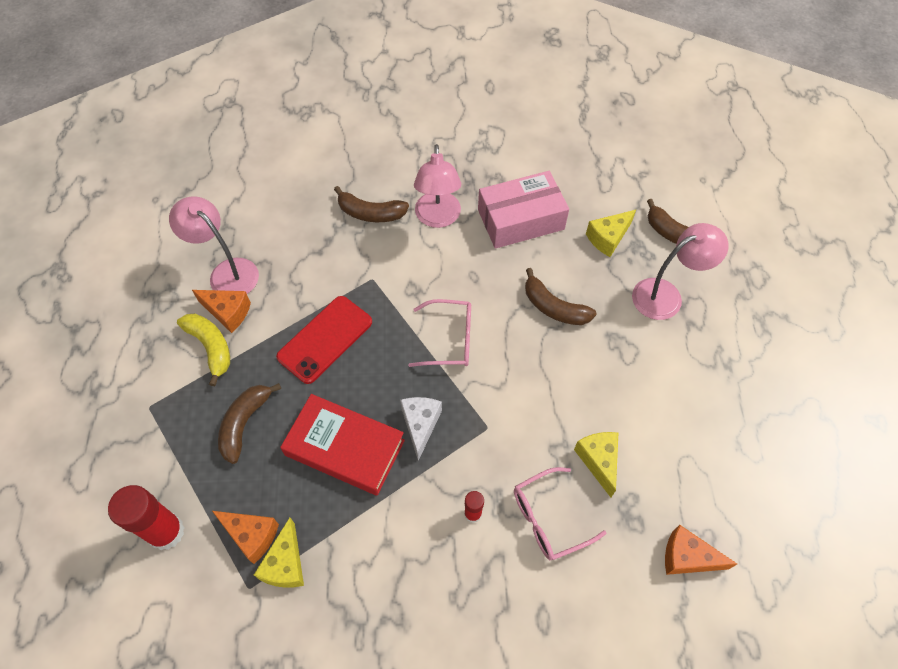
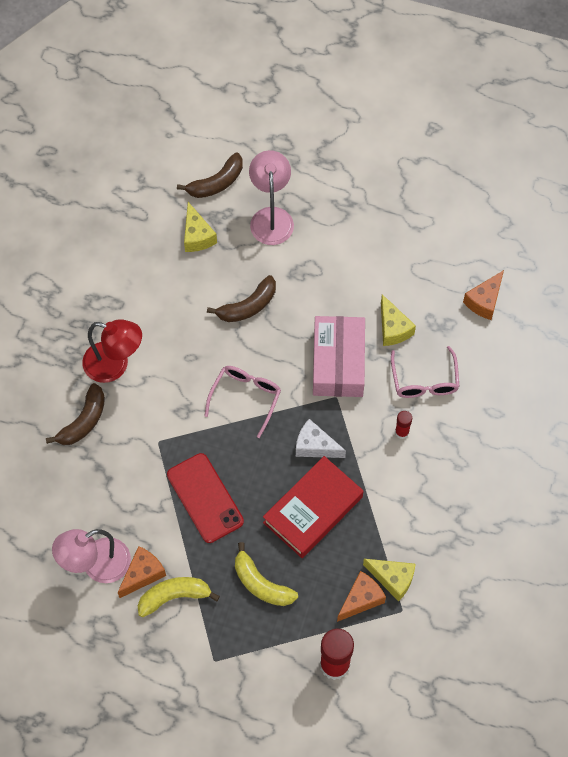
camera: 70 degrees left, 5 degrees up
brown banana [218,383,281,464] -> yellow banana [235,542,298,606]
pink lamp [414,144,461,228] -> red lamp [82,319,142,383]
pink box [478,171,569,249] -> pink box moved to [313,316,365,397]
yellow cheese [574,432,618,497] -> yellow cheese turned 120 degrees counterclockwise [381,294,416,346]

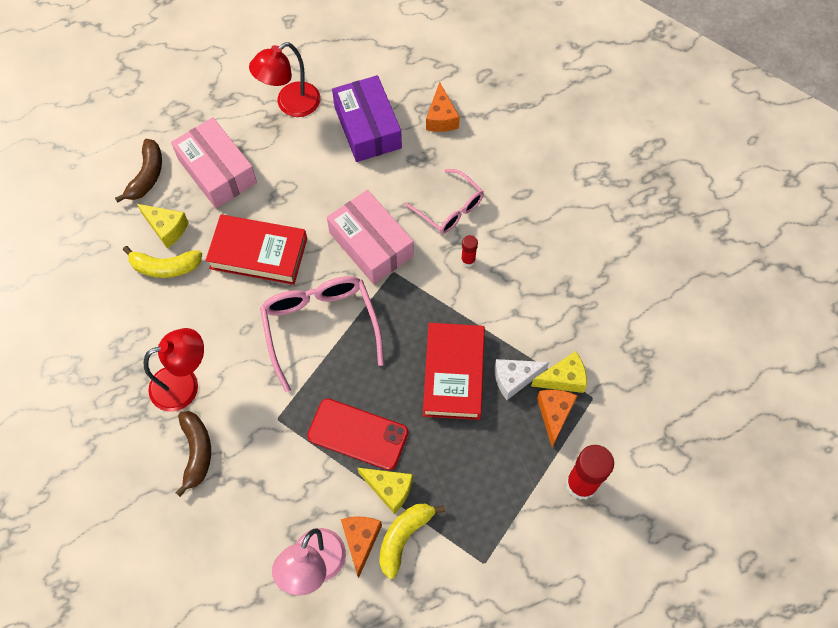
camera: 40 degrees left, 0 degrees up
pink glasses [205,366,281,438] -> pink glasses [260,276,384,392], size x1.58
brown banana [207,275,276,322] -> red book [205,214,307,285]
yellow banana [235,542,298,606] -> yellow banana moved to [123,246,202,278]
pink lamp [249,150,294,245] -> pink box [171,117,257,208]
white cheese [296,419,346,458] -> white cheese moved to [494,359,549,400]
yellow cheese [381,294,416,346] -> yellow cheese moved to [358,468,413,514]
none -> red lamp [249,42,320,117]
none -> purple box [332,75,402,162]

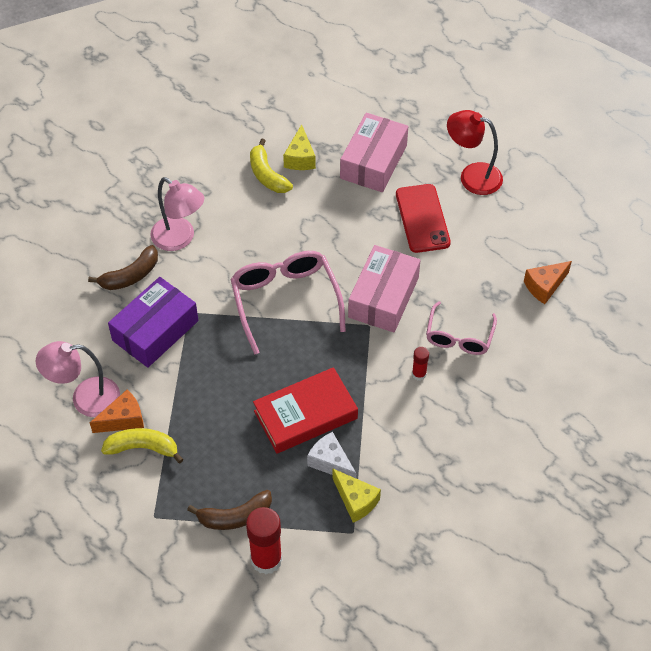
camera: 60 degrees right, 10 degrees down
brown banana [115,139,162,203] -> brown banana moved to [187,490,272,530]
red lamp [144,328,204,412] -> pink lamp [150,177,204,251]
red book [205,214,307,285] -> none
pink glasses [260,276,384,392] -> pink glasses turned 60 degrees counterclockwise [230,251,346,355]
red phone [307,398,408,470] -> red phone moved to [396,184,451,253]
purple box [332,75,402,162] -> purple box moved to [108,277,199,368]
yellow cheese [358,468,413,514] -> none
orange cheese [537,390,577,447] -> none

